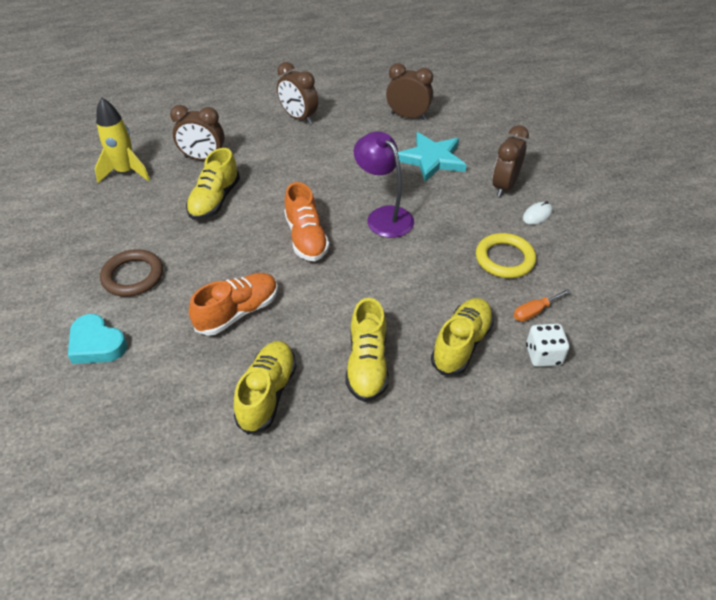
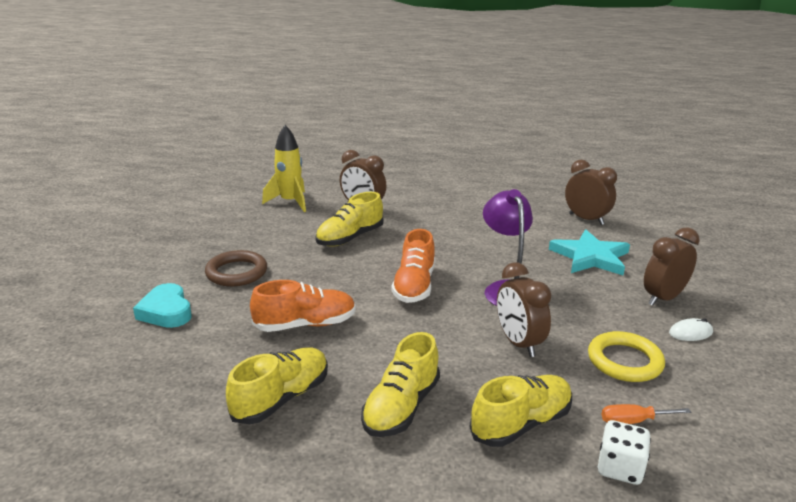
camera: 25 degrees right, 20 degrees down
brown clock [277,62,318,124] -> brown clock moved to [497,262,551,357]

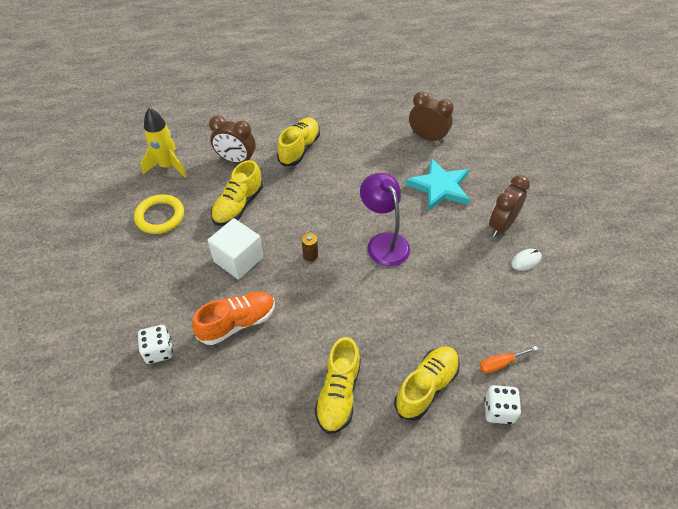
camera: 15 degrees left, 25 degrees up
turquoise heart [133,283,192,328] -> none
brown ring [205,250,267,286] -> none
yellow shoe [226,347,328,424] -> yellow shoe moved to [277,117,320,166]
orange shoe [391,229,435,303] -> brown battery [302,233,318,262]
brown clock [497,262,551,357] -> none
yellow ring [588,331,665,382] -> yellow ring moved to [134,194,184,234]
none -> white dice [137,325,173,364]
none -> white cube [207,218,263,280]

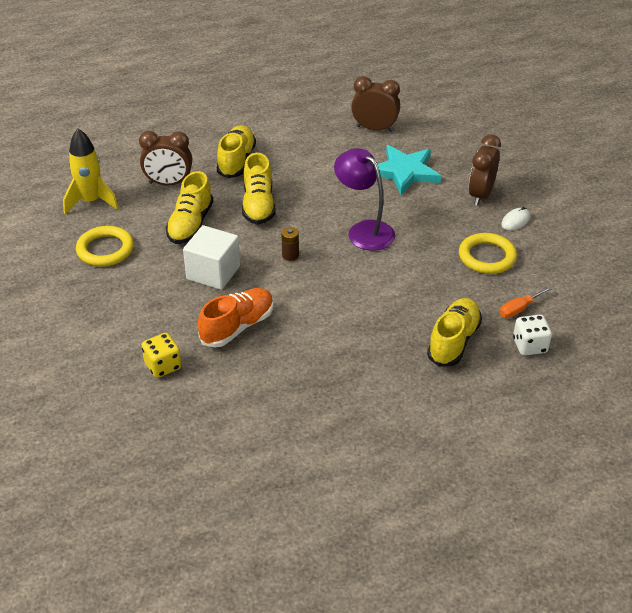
camera: 15 degrees left, 10 degrees down
white dice [137,325,173,364] -> yellow dice [141,333,181,378]
yellow shoe [315,337,361,434] -> yellow shoe moved to [242,153,275,225]
none -> yellow ring [459,233,517,274]

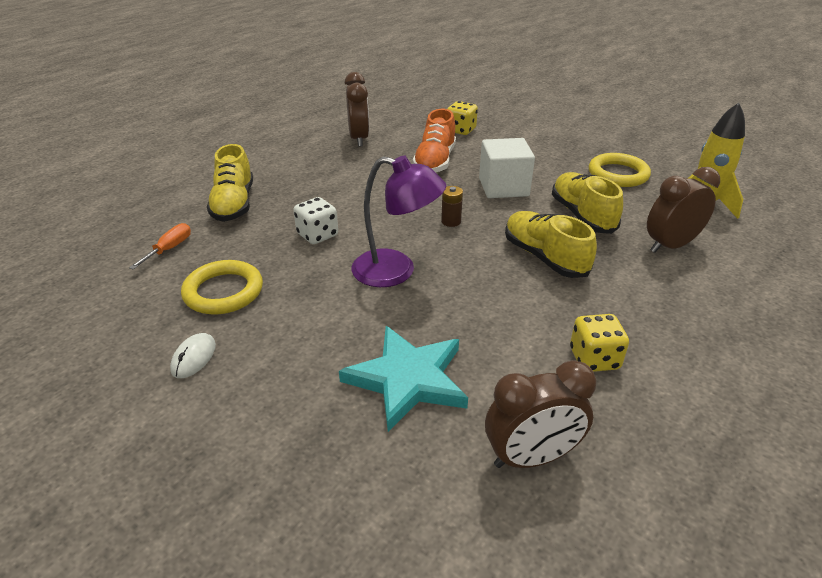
camera: 150 degrees right, 5 degrees down
yellow shoe [217,125,256,178] -> none
brown clock [469,135,501,206] -> brown clock moved to [345,72,369,147]
white dice [513,315,552,356] -> white dice moved to [293,197,338,244]
none -> yellow dice [570,314,629,372]

